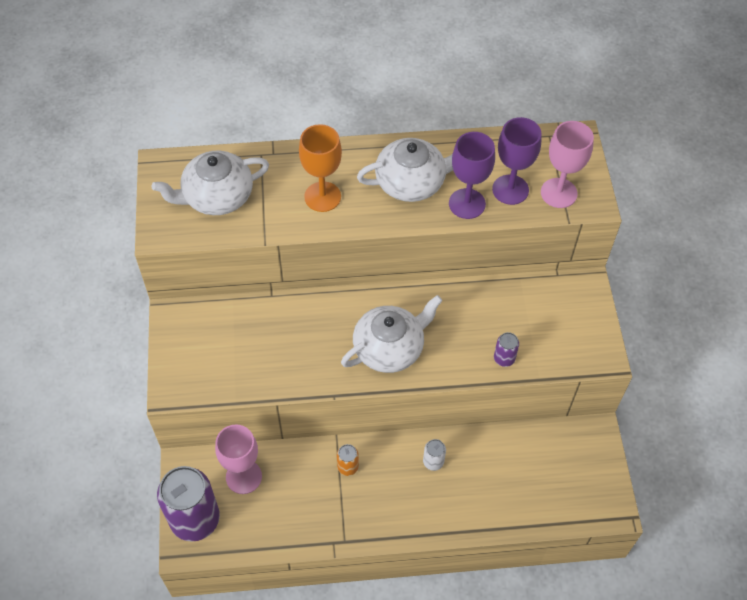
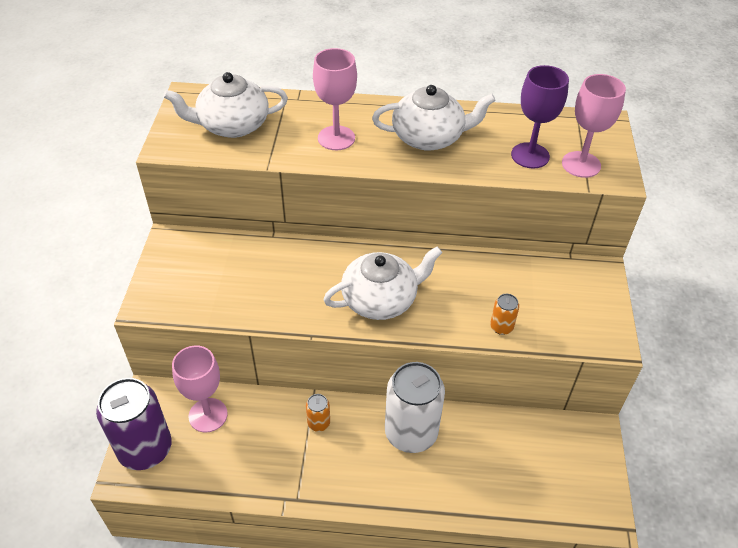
camera: 10 degrees right, 10 degrees down
orange goblet [299,124,342,212] -> pink goblet [313,48,357,150]
white can [423,439,446,471] -> white can [385,362,445,453], size x2.31
purple goblet [449,132,495,219] -> none
purple can [494,332,519,367] -> orange can [490,294,519,335]

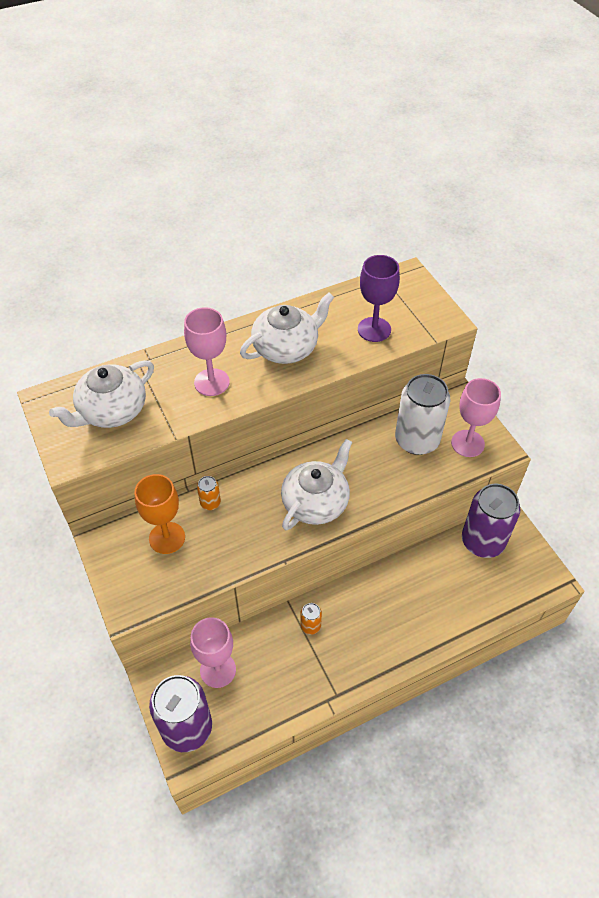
camera: 30 degrees left, 5 degrees up
white can [385,362,445,453] -> white can moved to [395,374,450,455]
orange can [490,294,519,335] -> orange can moved to [197,476,221,510]
pink goblet [562,74,626,178] -> pink goblet moved to [451,378,501,457]
none -> orange goblet [134,474,185,554]
none -> purple can [462,484,520,558]

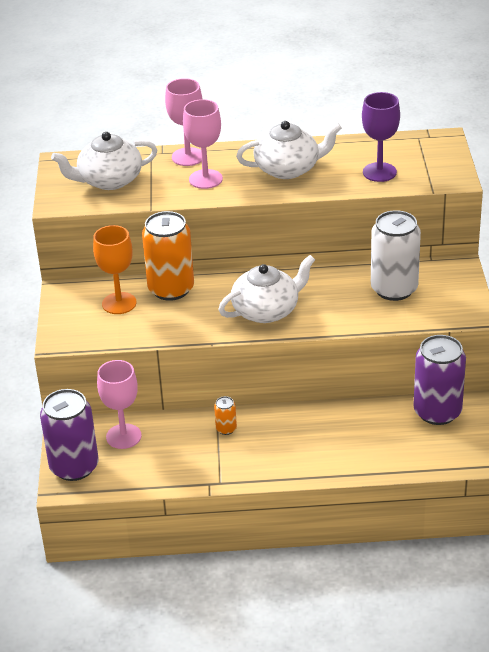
camera: 25 degrees right, 15 degrees down
orange can [197,476,221,510] -> orange can [142,211,194,301], size x2.31
pink goblet [451,378,501,457] -> pink goblet moved to [165,78,202,166]

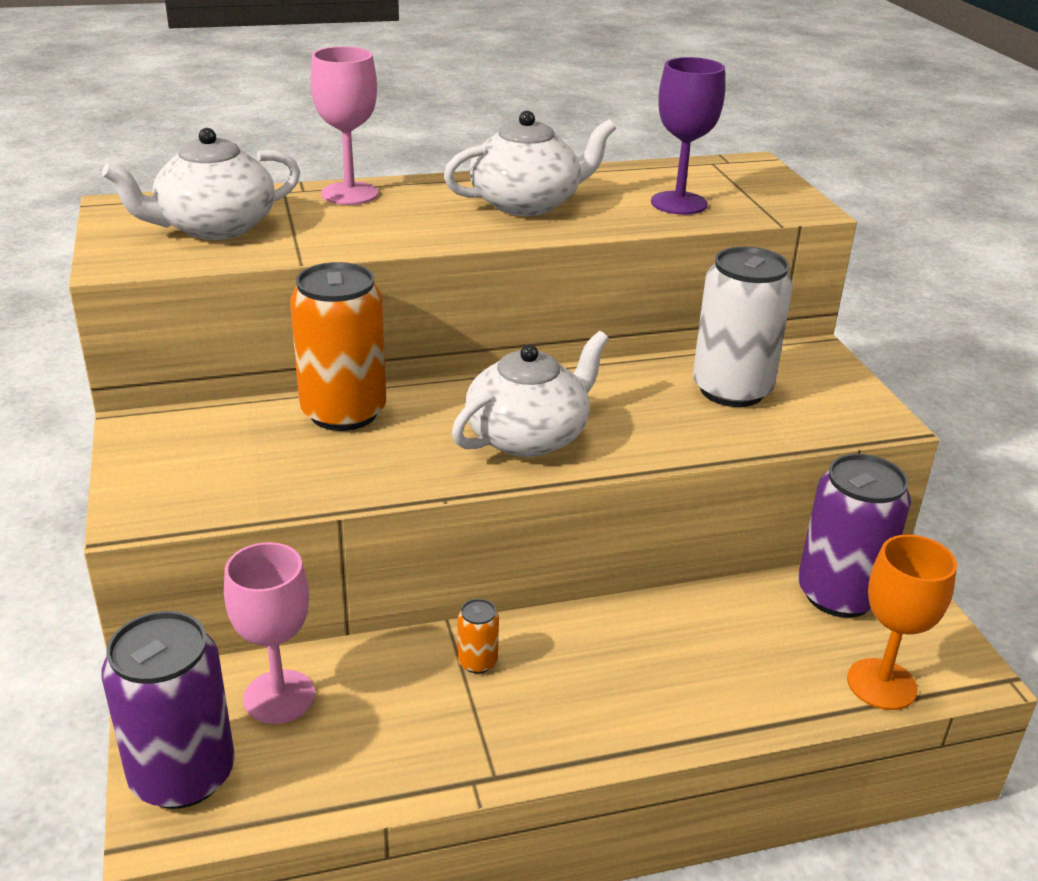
camera: 15 degrees left, 5 degrees down
orange goblet [93,225,136,314] -> orange goblet moved to [847,535,957,710]
pink goblet [183,99,223,189] -> none

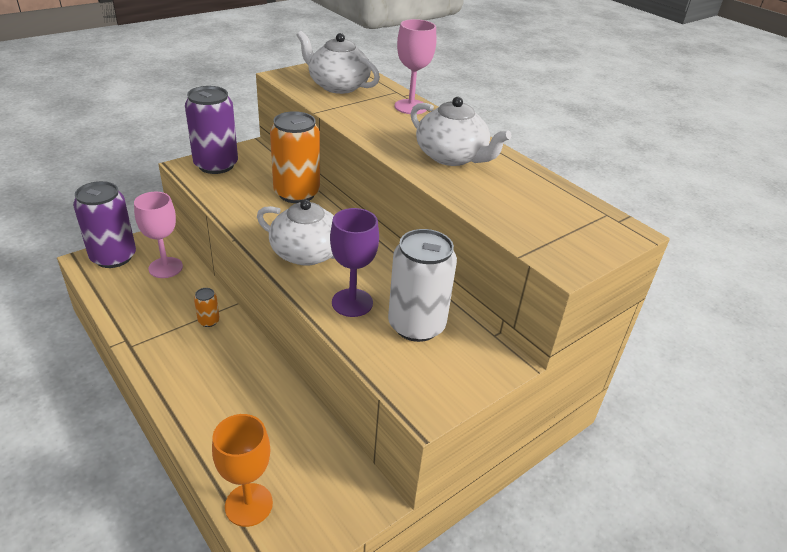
camera: 65 degrees right, 5 degrees up
purple goblet [651,57,725,215] -> purple goblet moved to [330,208,379,317]
purple can [798,454,911,618] -> purple can moved to [185,86,238,174]

